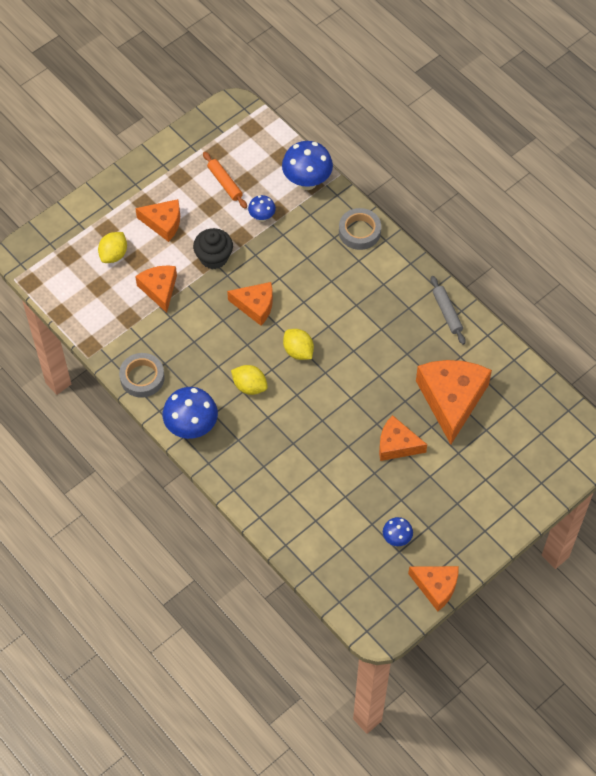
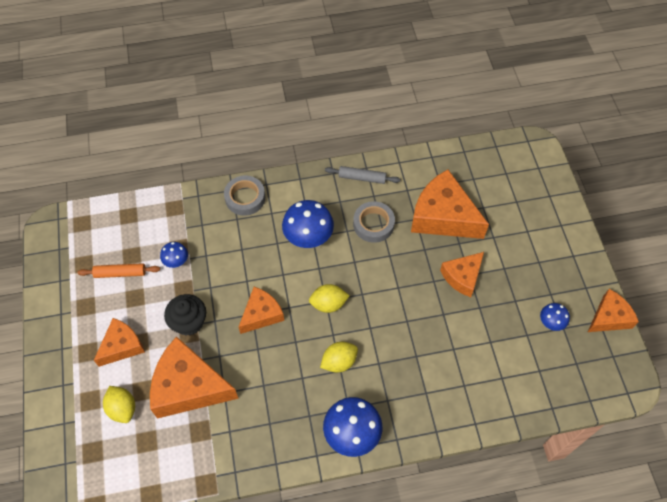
camera: 60 degrees left, 0 degrees up
grey tape [119,353,165,398] -> grey tape moved to [353,201,395,243]
orange cheese [135,265,177,313] -> orange cheese [150,336,239,419], size x1.71
blue mushroom [282,141,333,190] -> blue mushroom moved to [282,200,334,248]

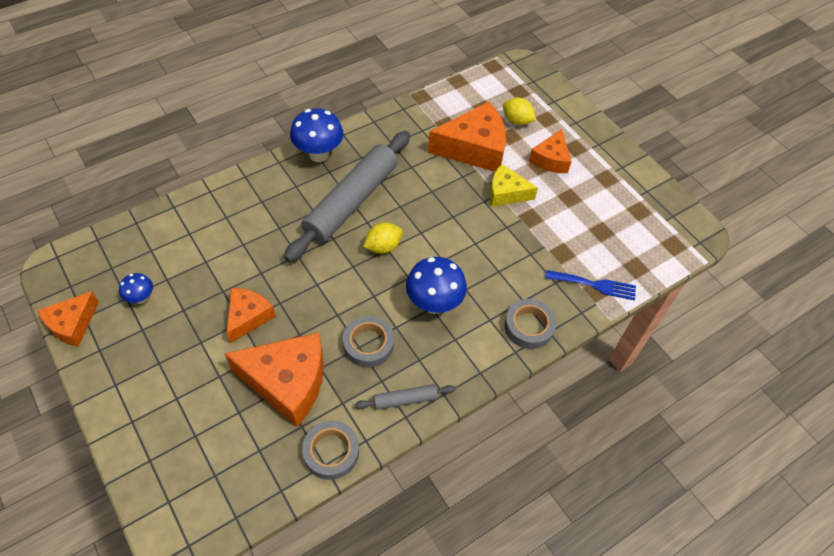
camera: 155 degrees right, 5 degrees down
orange rolling pin [78,263,160,278] -> none
blue mushroom [160,242,188,268] -> none
black cupcake [164,294,206,336] -> yellow cheese [490,164,538,206]
orange cheese [239,287,284,334] -> none
yellow lemon [320,342,358,373] -> grey rolling pin [284,131,410,262]
none -> grey tape [302,421,359,480]
none -> blue fork [545,270,636,301]

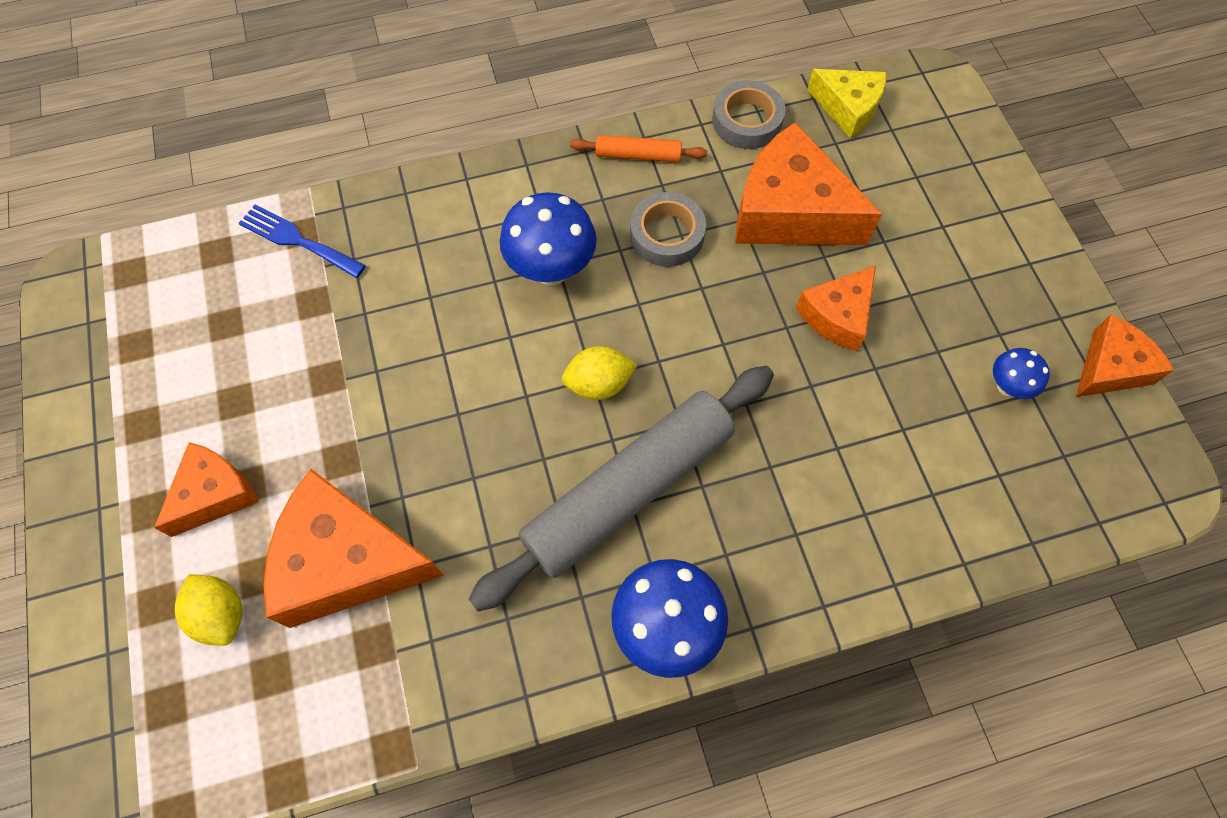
camera: 160 degrees left, 10 degrees up
grey rolling pin [355,384,455,410] -> orange rolling pin [570,135,707,162]
yellow cheese [490,164,538,206] -> yellow cheese moved to [807,69,887,138]
grey tape [504,299,556,349] -> none

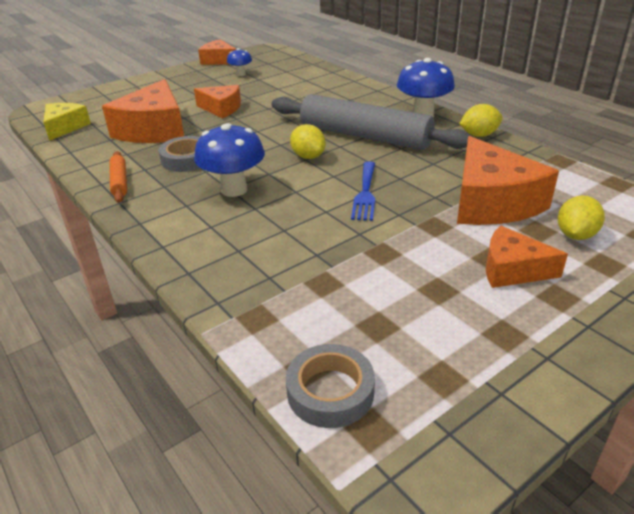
camera: 110 degrees left, 30 degrees down
blue fork [239,204,366,278] -> blue fork moved to [351,161,375,221]
grey tape [712,80,785,149] -> grey tape moved to [286,344,375,428]
none -> yellow lemon [459,104,503,137]

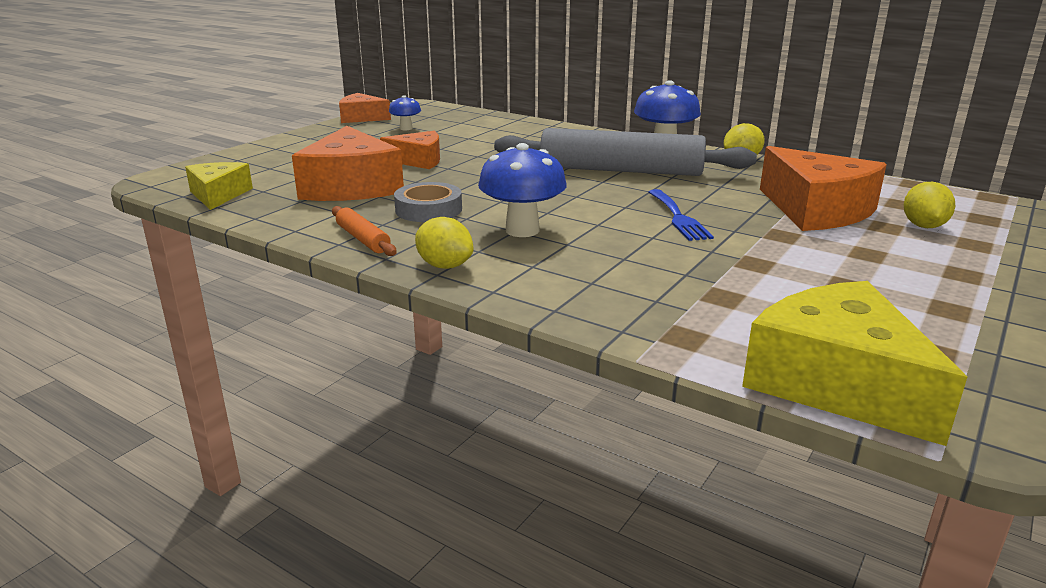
camera: 20 degrees left, 10 degrees down
grey tape [286,344,375,428] -> yellow cheese [742,281,967,446]
yellow lemon [290,124,326,159] -> yellow lemon moved to [415,217,474,269]
orange cheese [486,226,568,288] -> none

